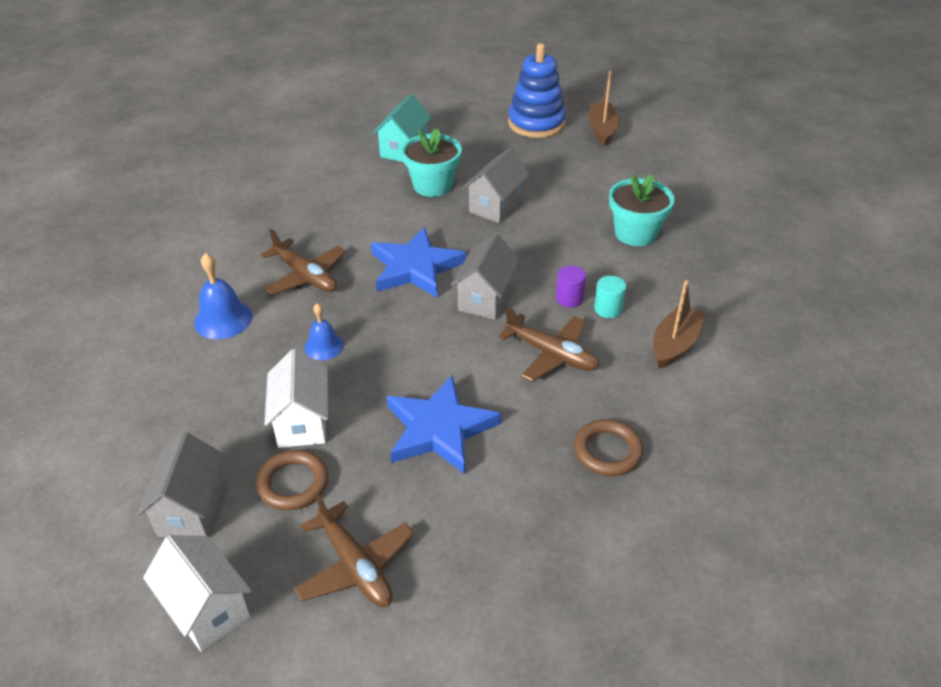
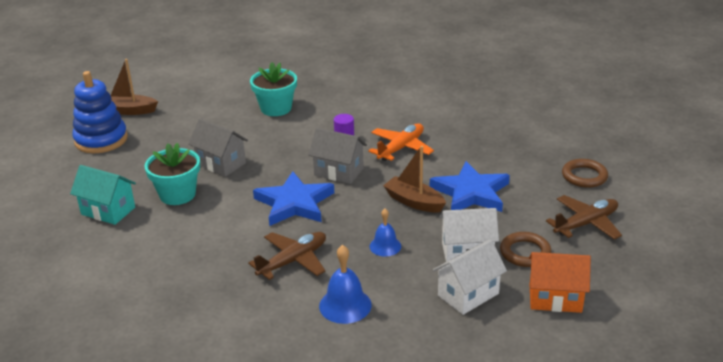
camera: 85 degrees left, 10 degrees down
grey house [137,432,225,537] -> orange house [529,252,591,313]
white house [143,535,251,652] -> white house moved to [433,239,507,315]
brown plane [498,307,599,382] -> orange plane [368,123,434,161]
brown ring [574,419,643,476] -> brown ring moved to [562,159,608,188]
turquoise cylinder [594,276,626,318] -> none
brown boat [653,280,706,369] -> brown boat moved to [383,146,446,212]

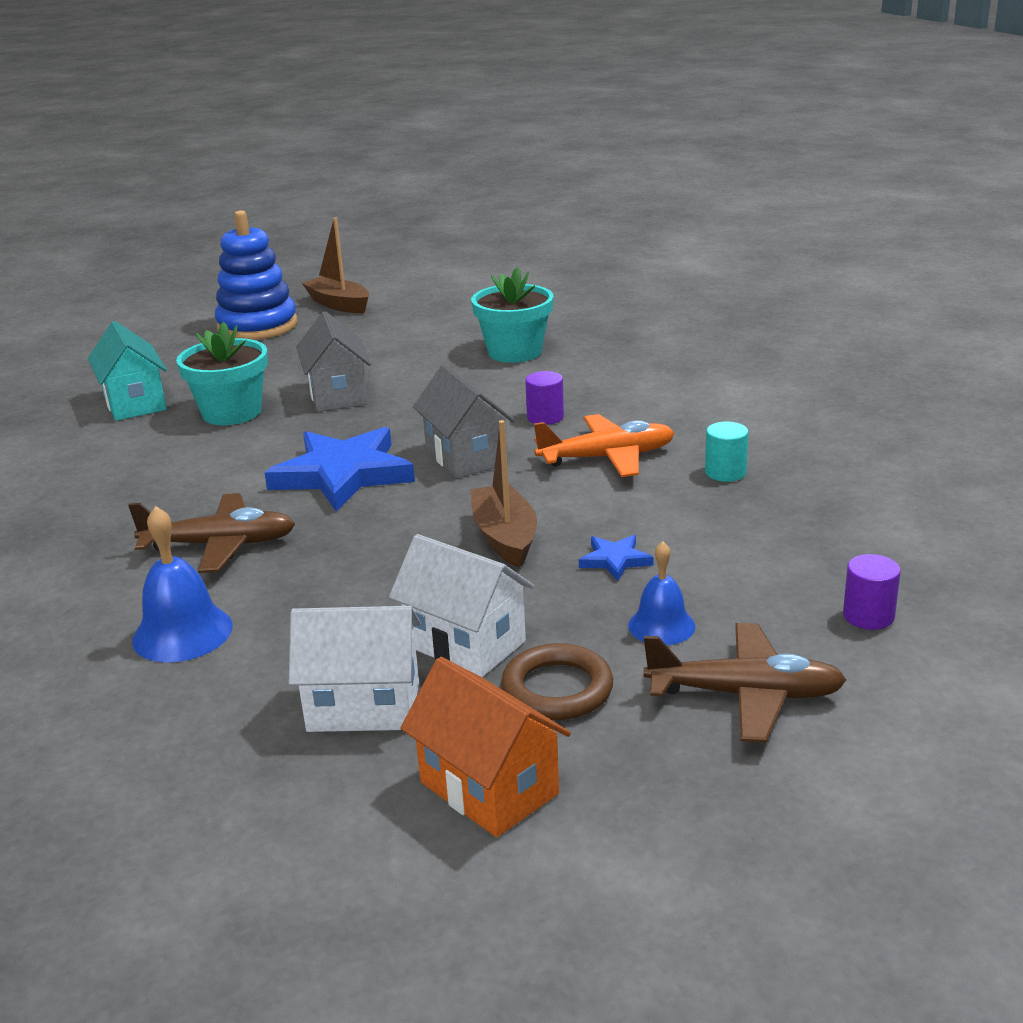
camera: 40 degrees right, 5 degrees down
blue bell [370,209,401,256] -> blue bell moved to [628,541,695,645]
blue star [430,161,510,212] -> blue star [579,535,654,581], size x0.44
brown ring [562,159,608,188] -> purple cylinder [843,554,901,630]
none -> turquoise cylinder [705,422,749,482]

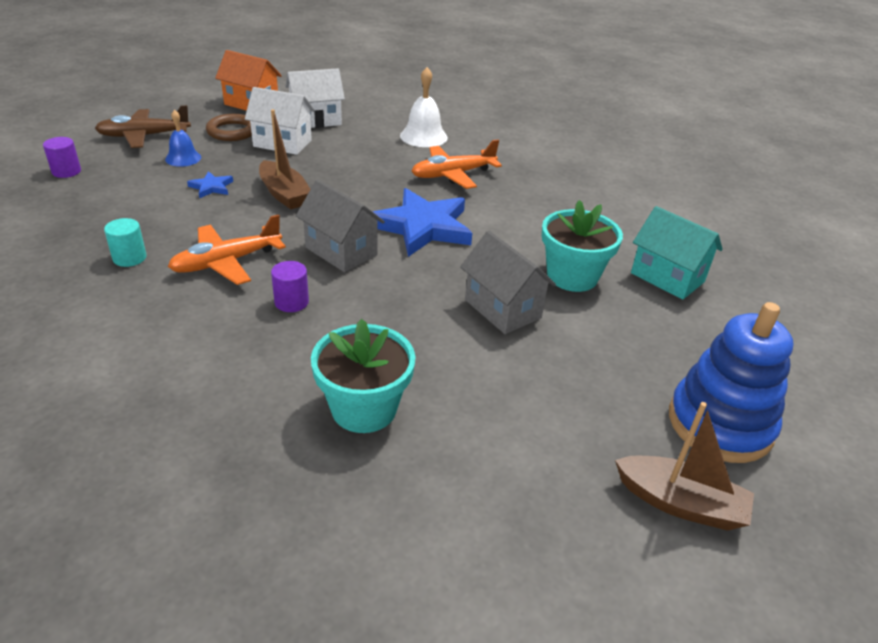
camera: 155 degrees right, 10 degrees up
brown plane [128,493,295,573] -> orange plane [411,139,502,189]
blue bell [132,506,233,663] -> white bell [400,67,448,147]

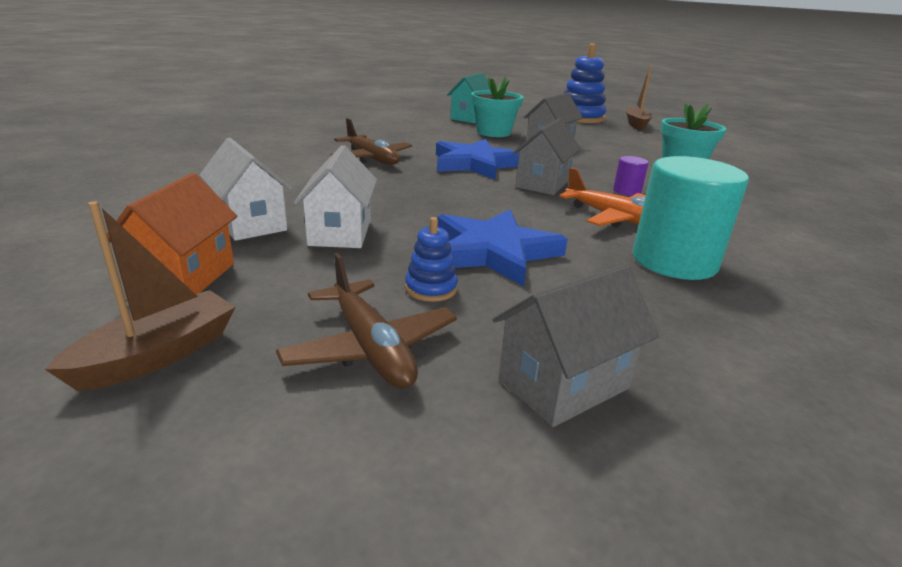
camera: 105 degrees left, 10 degrees down
purple cylinder [43,137,81,178] -> grey house [493,264,659,427]
turquoise cylinder [104,218,146,267] -> turquoise cylinder [633,156,749,280], size x2.22
blue bell [165,110,201,167] -> blue stacking toy [405,217,458,302]
blue star [187,171,233,198] -> blue star [437,209,568,287], size x2.27
brown ring [206,114,252,141] -> none
brown boat [259,109,311,209] -> brown boat moved to [45,201,235,391]
white bell [400,67,448,147] -> none
orange plane [411,139,502,189] -> brown plane [330,118,412,165]

